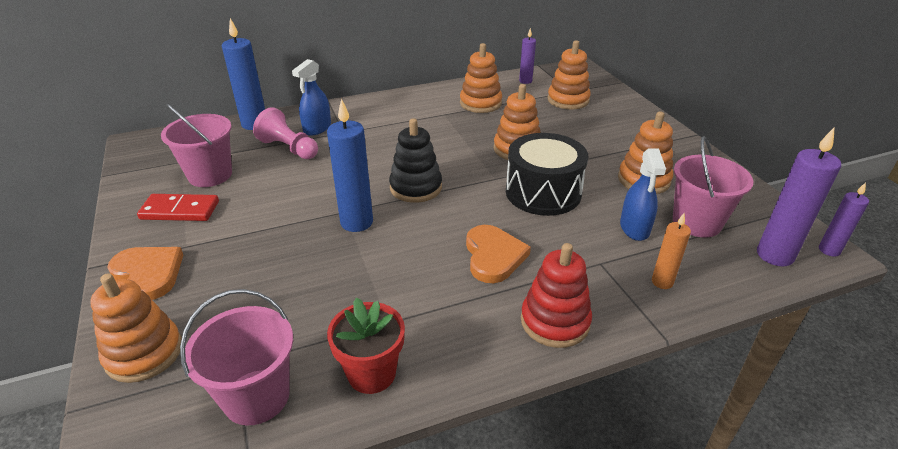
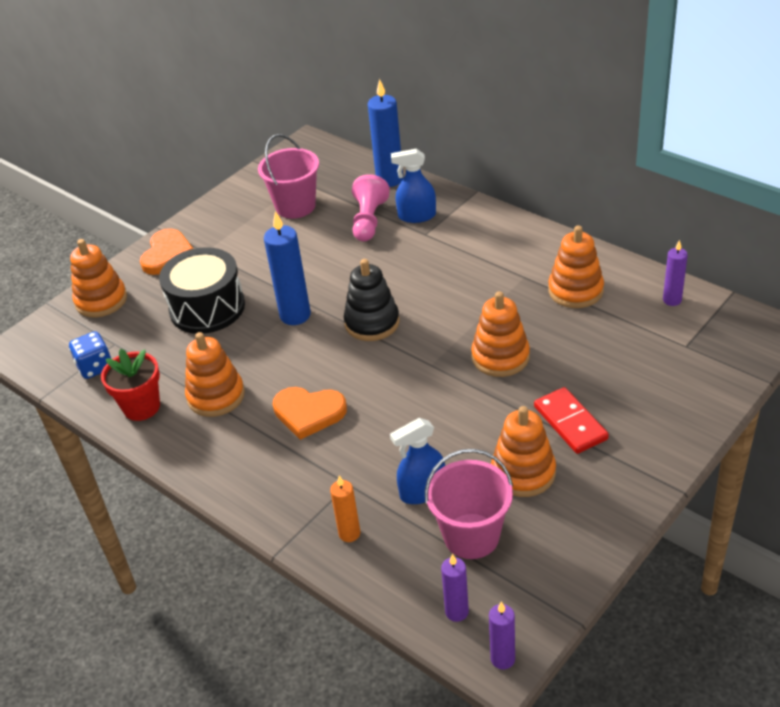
camera: 65 degrees right, 5 degrees up
red domino [137,194,219,221] -> red domino moved to [534,387,609,454]
pink bucket [180,289,293,426] -> blue dice [69,331,111,379]
orange heart [466,225,531,283] -> orange heart turned 45 degrees clockwise [273,387,347,440]
black drum [506,133,588,216] -> black drum moved to [159,247,245,334]
red stacking toy [521,243,592,348] -> none
orange stacking toy [547,40,591,109] -> orange stacking toy moved to [185,332,245,417]
purple candle [757,128,841,266] -> purple candle [441,554,469,622], size x0.58

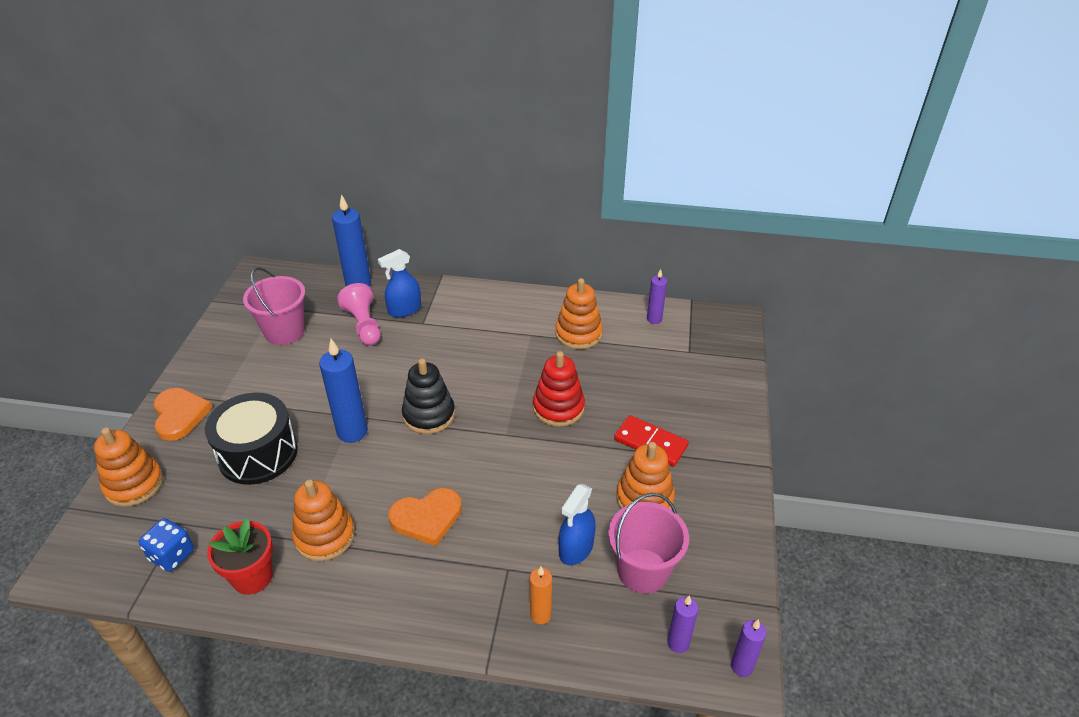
camera: 35 degrees left, 0 degrees up
orange stacking toy [471,291,530,377] -> red stacking toy [533,351,585,427]

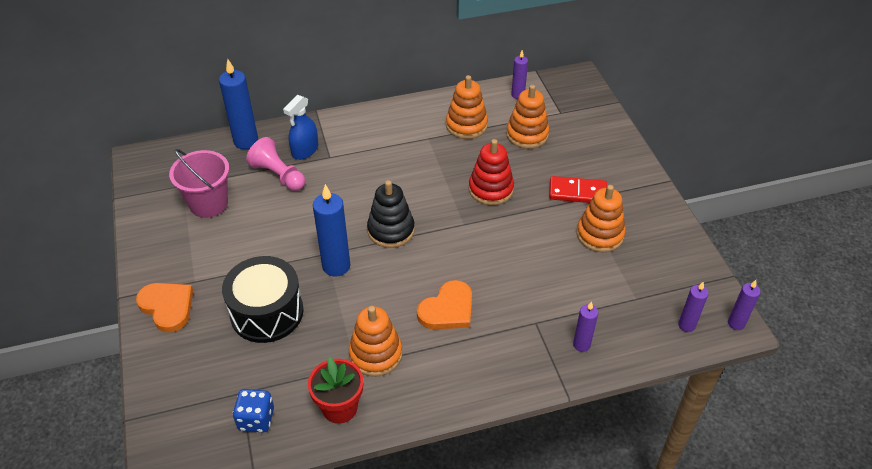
camera: 25 degrees left, 5 degrees up
orange stacking toy [94,427,163,507] -> orange stacking toy moved to [506,85,549,149]
orange candle [530,567,552,624] -> purple candle [573,301,598,352]
blue spray bottle [559,484,596,565] -> none
pink bucket [608,493,689,594] -> none

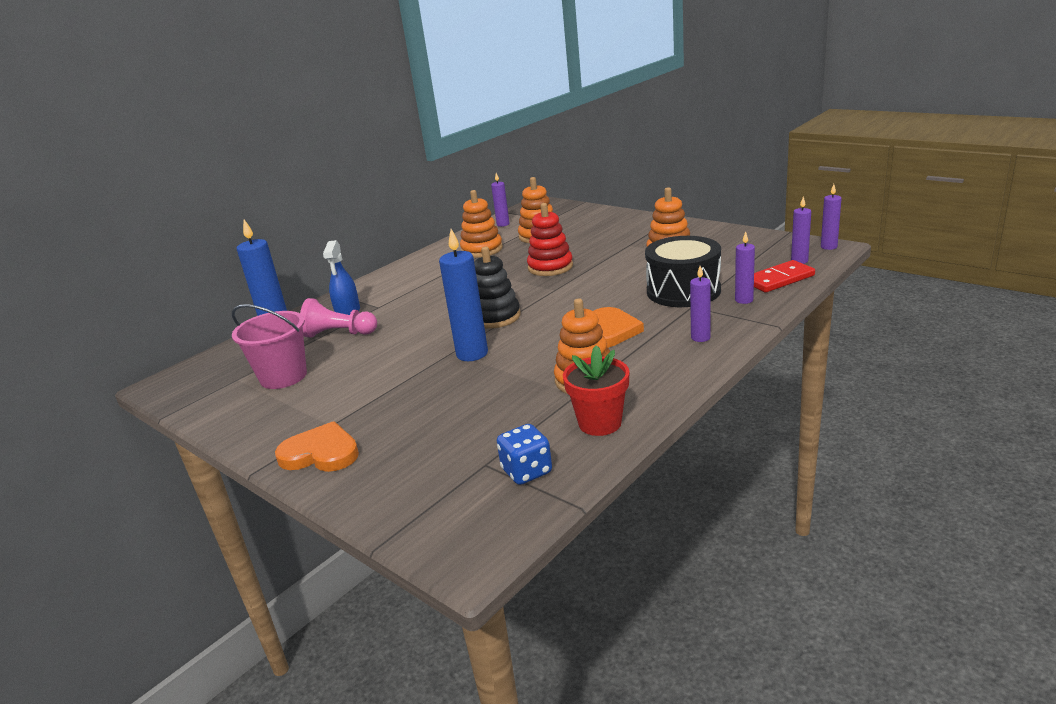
camera: 30 degrees left, 20 degrees down
black drum [222,256,304,343] -> black drum moved to [645,236,721,307]
red domino [549,176,607,203] -> red domino moved to [754,260,815,293]
none -> purple candle [690,266,711,342]

